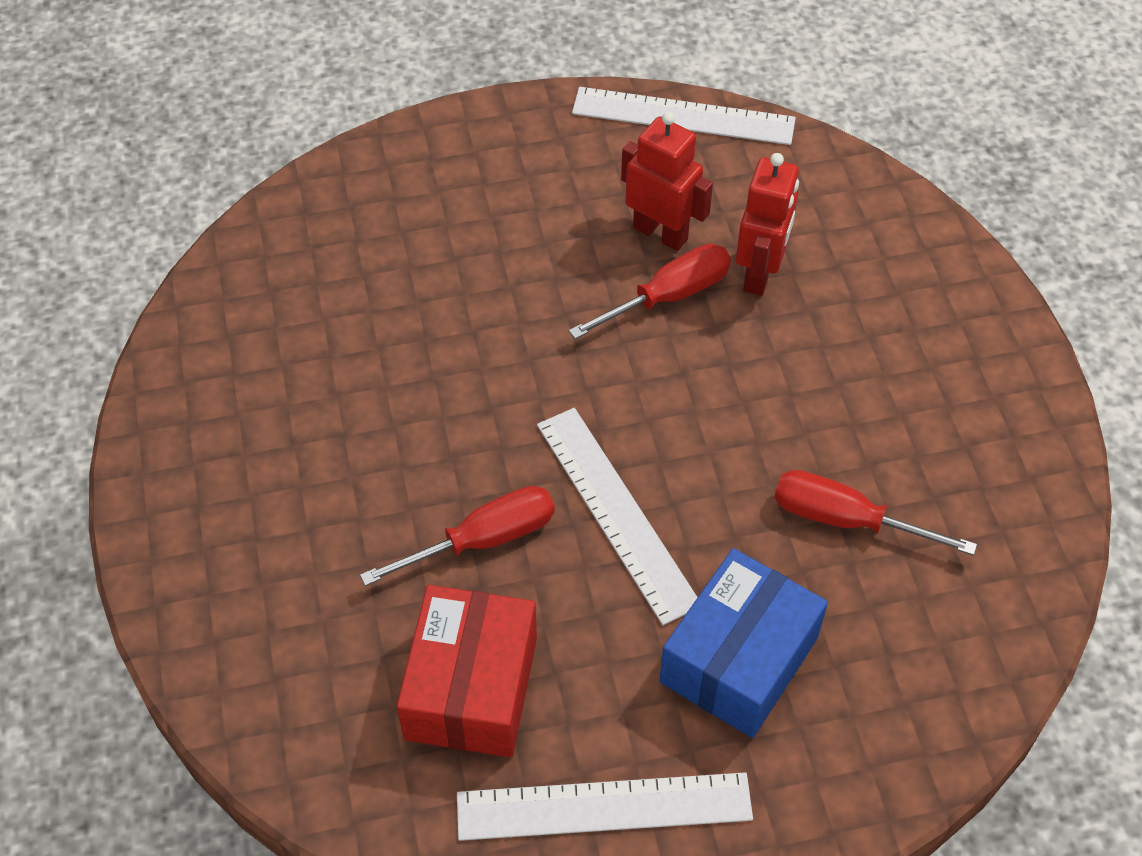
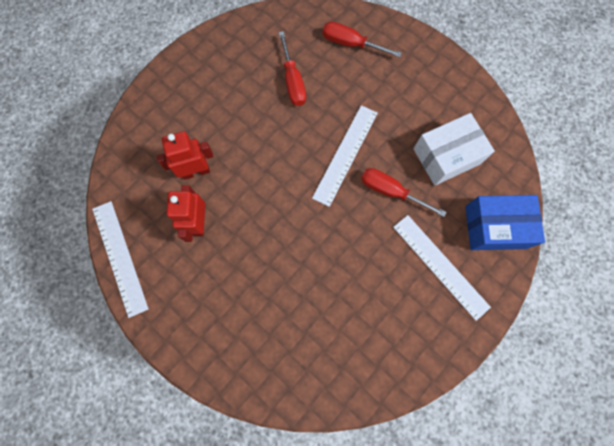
camera: 125 degrees left, 20 degrees up
red box [397,585,537,758] -> white box [413,113,495,186]
white ruler [457,772,753,841] -> white ruler moved to [393,215,491,321]
red screwdriver [569,244,731,339] -> red screwdriver moved to [323,22,402,57]
blue box [659,548,828,738] -> blue box moved to [465,195,545,250]

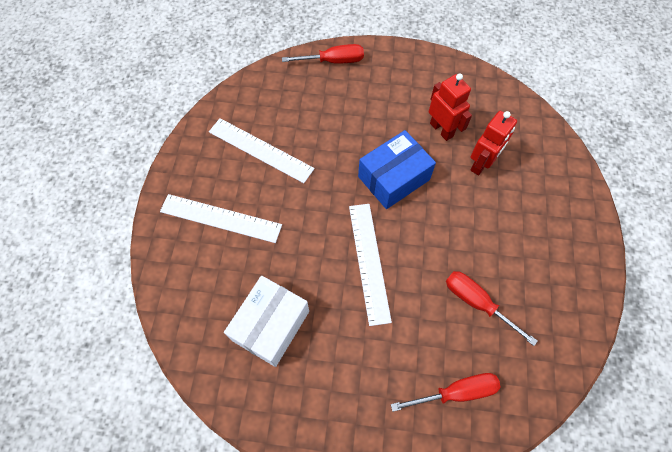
camera: 145 degrees right, 10 degrees down
white ruler [92,201,149,318] -> white ruler moved to [209,118,315,183]
red screwdriver [361,168,447,217] -> red screwdriver moved to [282,44,364,64]
blue box [465,195,545,250] -> blue box moved to [358,130,436,209]

